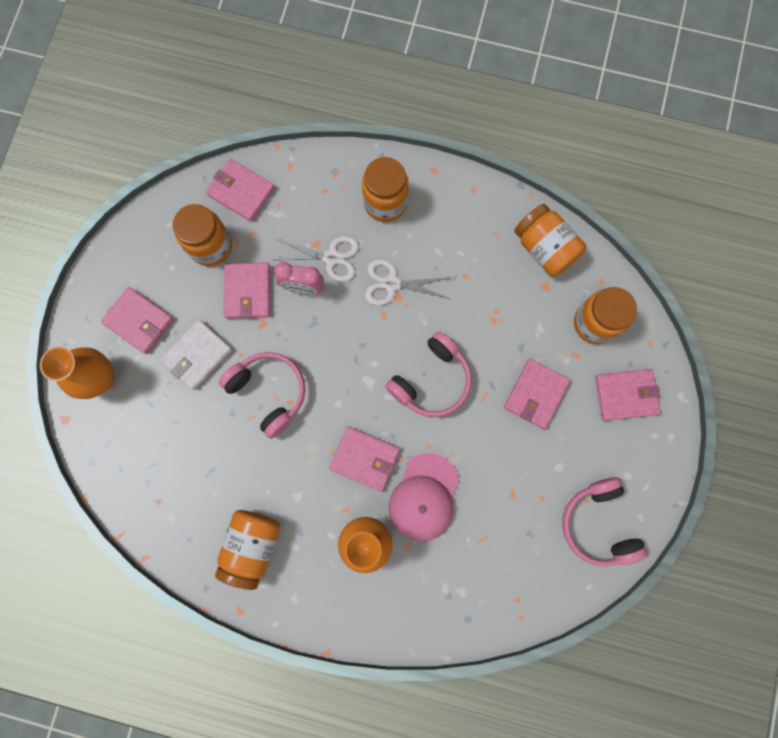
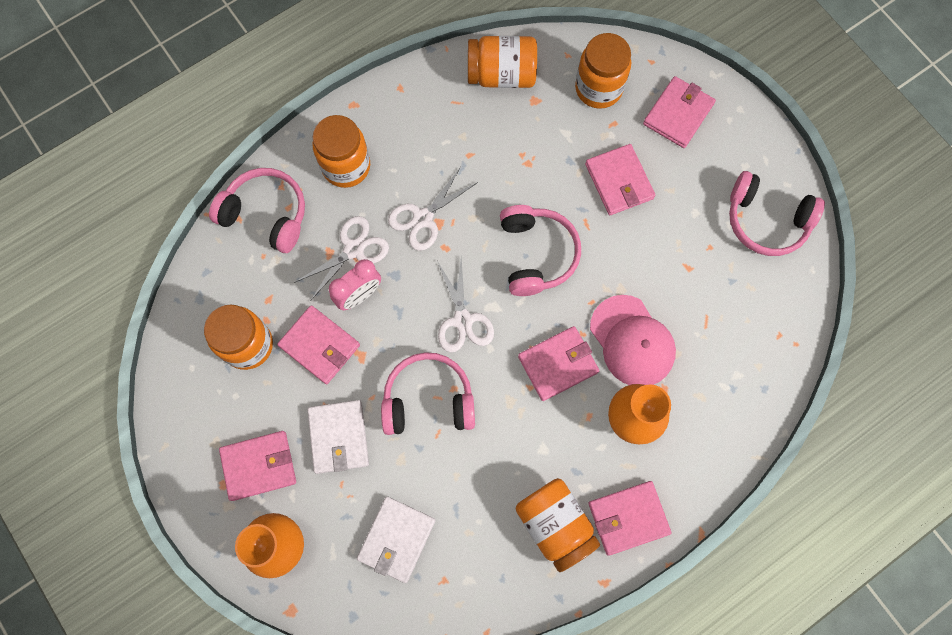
camera: 50 degrees left, 5 degrees down
pink wallet [206,159,275,222] -> pink wallet moved to [589,481,671,555]
none -> pink headphones [209,168,305,253]
none -> white wallet [357,496,435,583]
none -> white scissors [437,257,494,353]

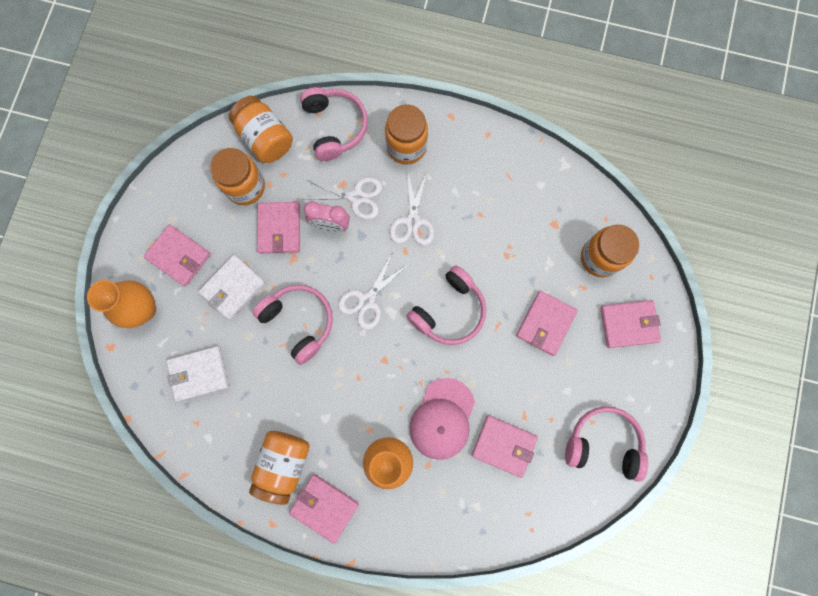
camera: 50 degrees right, 5 degrees up
white scissors [388,167,478,251] -> white scissors turned 90 degrees counterclockwise [390,170,434,246]
orange jar [468,36,537,88] -> orange jar moved to [229,96,293,163]
pink wallet [518,326,599,401] -> pink wallet moved to [472,415,538,478]
pink headphones [729,171,825,256] -> pink headphones turned 120 degrees clockwise [565,406,648,482]

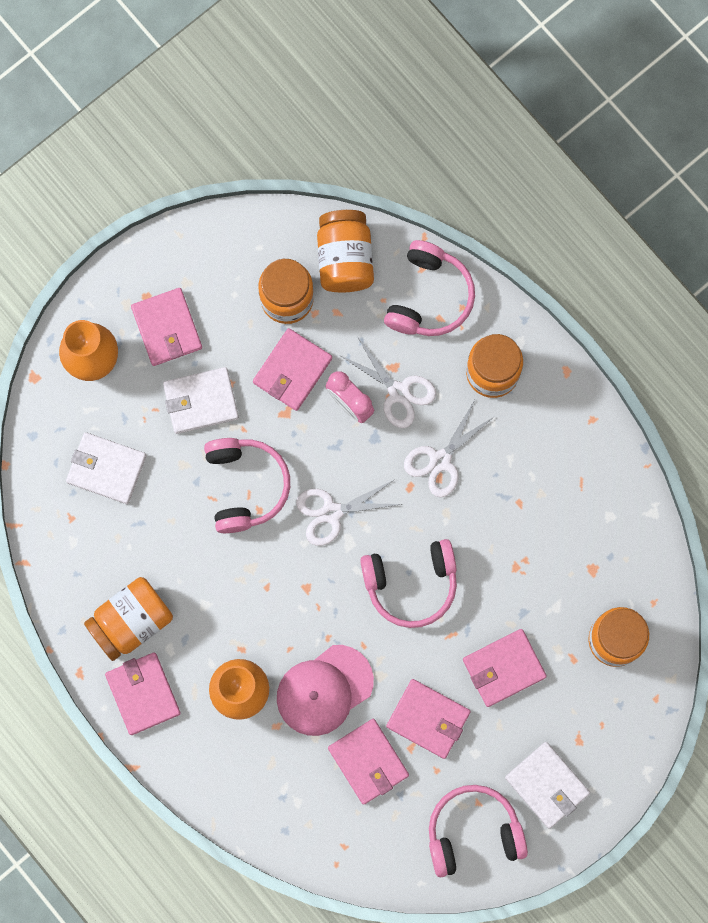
camera: 35 degrees right, 0 degrees up
pink headphones [565,406,648,482] -> pink headphones turned 60 degrees counterclockwise [429,785,528,877]
pink wallet [600,300,661,348] -> pink wallet moved to [386,679,471,759]
none -> white wallet [505,742,590,829]

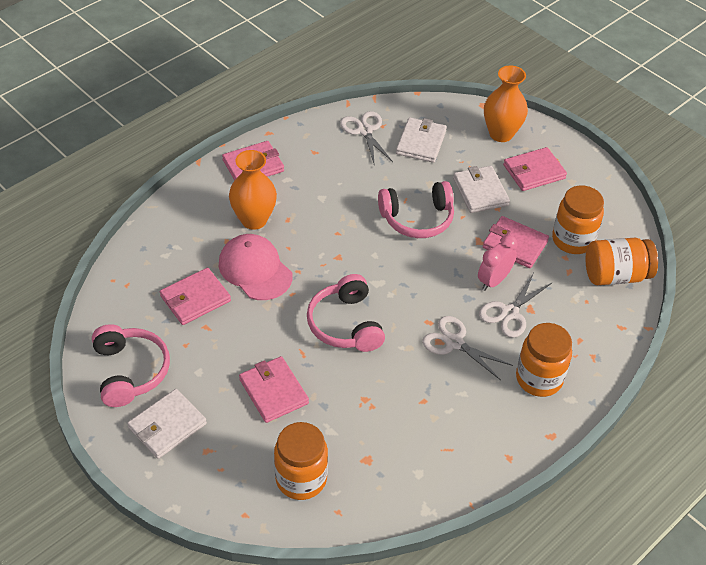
camera: 85 degrees right, 30 degrees down
orange jar [84,577,173,661] -> none
white scissors [296,480,402,546] -> white scissors moved to [340,111,393,166]
pink headphones [384,240,475,336] -> none
pink wallet [386,679,471,759] -> none

